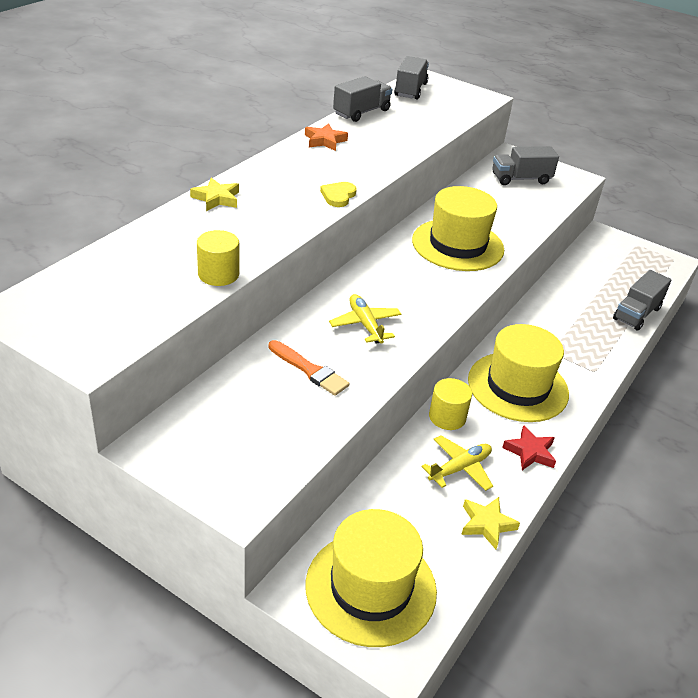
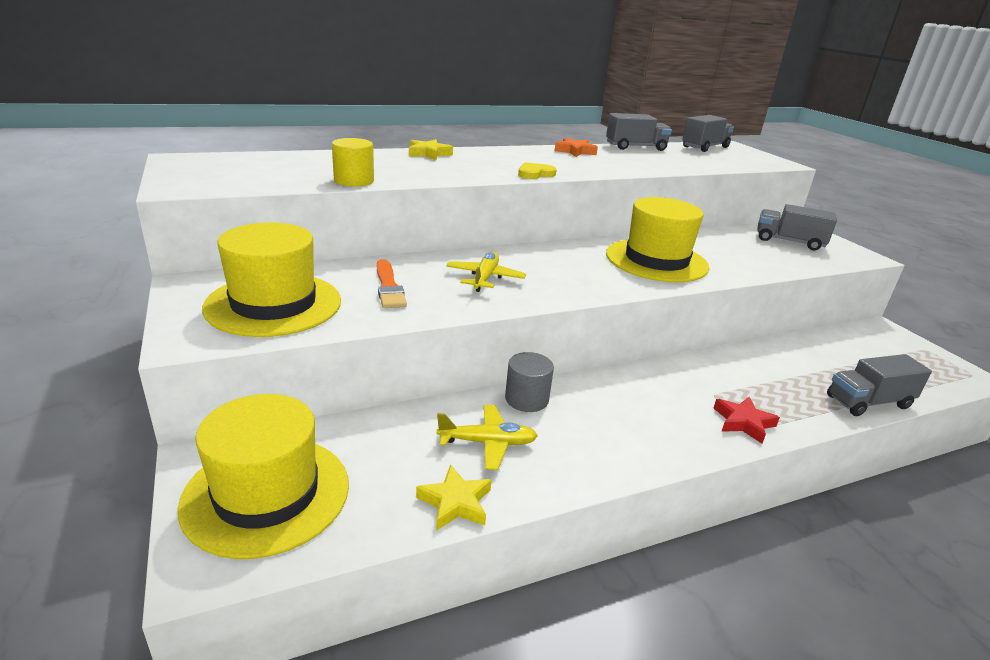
camera: 35 degrees right, 10 degrees down
yellow cylinder [429,378,472,430] -> grey cylinder [505,352,554,412]
yellow hat [468,324,569,422] -> yellow hat moved to [202,222,341,337]
red star [502,425,556,470] -> red star moved to [713,397,780,443]

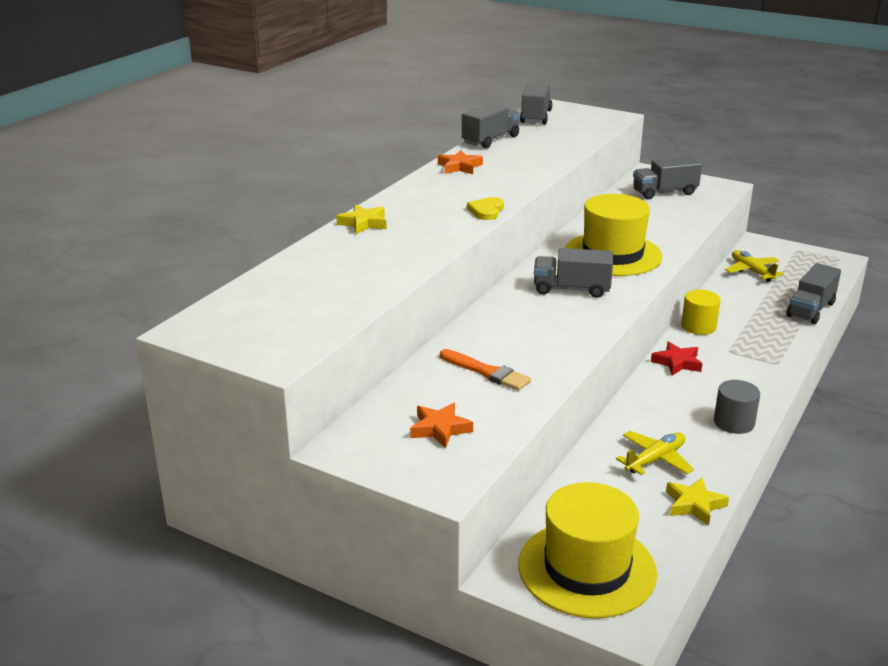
camera: 35 degrees left, 0 degrees up
yellow hat [202,222,341,337] -> orange star [410,403,473,448]
yellow cylinder [332,138,374,187] -> yellow cylinder moved to [681,290,721,335]
yellow plane [446,252,526,292] -> yellow plane moved to [725,250,784,282]
grey cylinder [505,352,554,412] -> grey cylinder moved to [714,380,760,434]
red star [713,397,780,443] -> red star moved to [651,341,702,376]
none -> grey truck [534,248,613,298]

